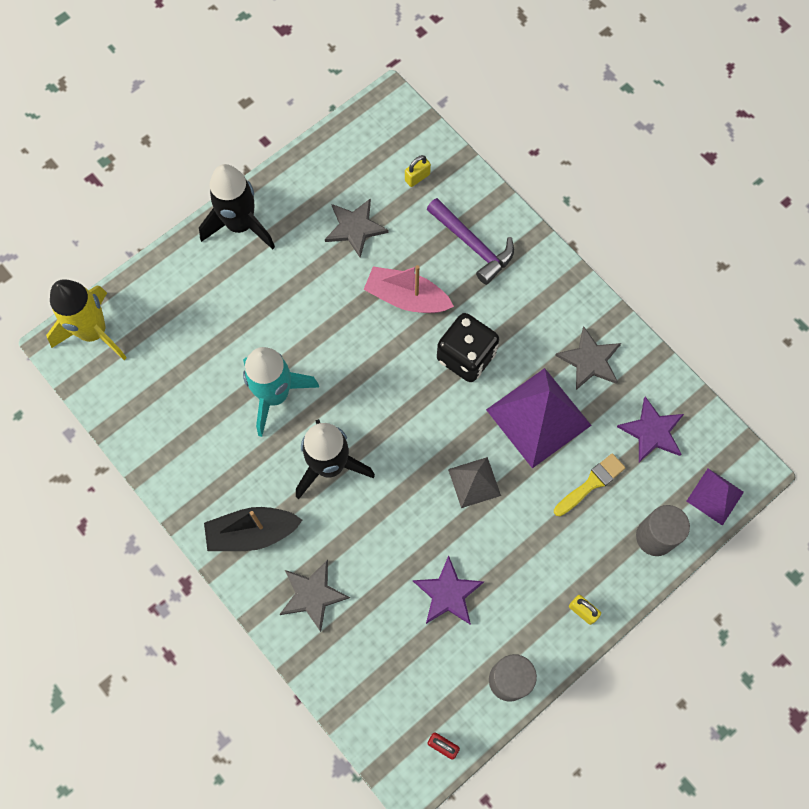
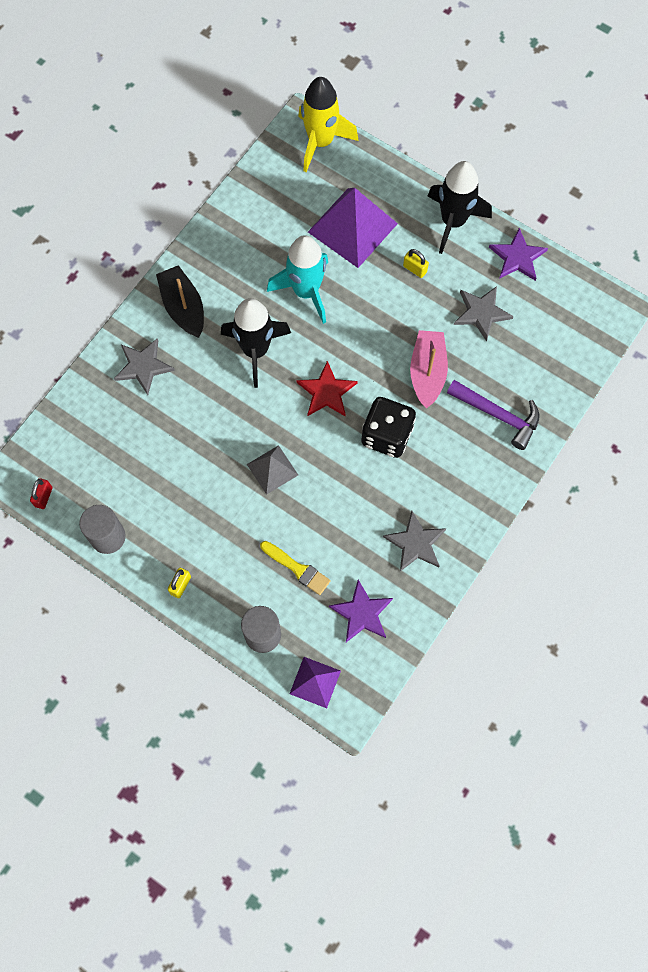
camera: 75 degrees right, 0 degrees up
yellow padlock [405,155,431,187] -> yellow padlock moved to [403,249,429,278]
purple star [413,555,484,625] -> purple star moved to [489,228,548,281]
purple hammer [427,198,514,285] -> purple hammer turned 90 degrees counterclockwise [447,380,540,450]
purple pyramid [486,368,592,468] -> purple pyramid moved to [308,188,398,268]
none -> red star [297,361,358,417]

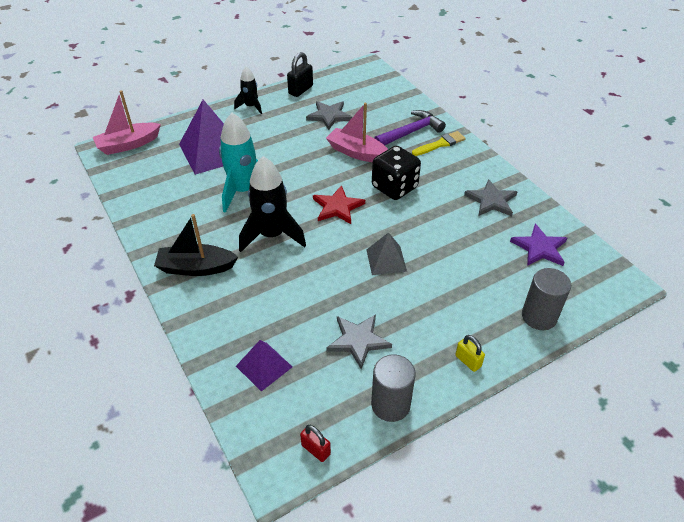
camera: 65 degrees left, 25 degrees down
grey star [114,338,175,395] -> grey star moved to [327,314,392,369]
yellow brush [260,541,331,595] -> yellow brush moved to [412,131,466,156]
purple pyramid [290,657,341,708] -> purple pyramid moved to [236,340,292,392]
yellow rocket [298,77,359,172] -> pink boat [93,90,161,155]
yellow padlock [403,249,429,278] -> none
black rocket [428,161,492,254] -> black rocket [234,66,262,114], size x0.57
purple star [489,228,548,281] -> black padlock [287,52,313,97]

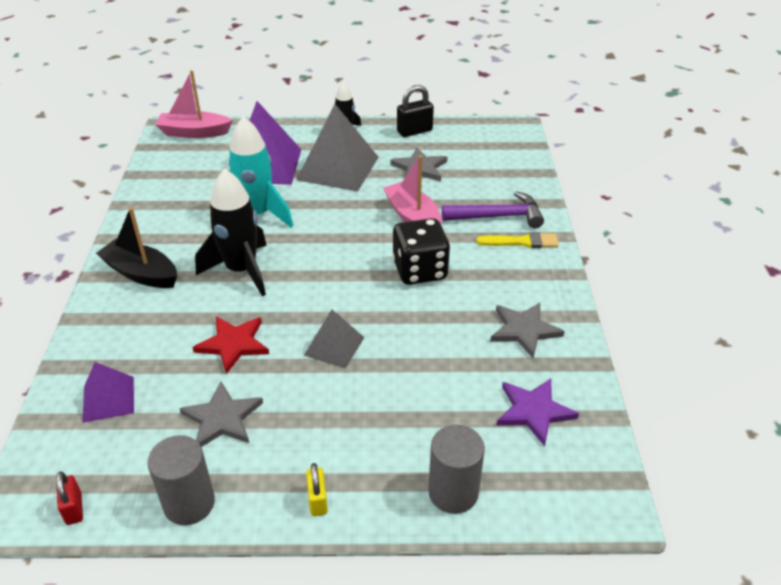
camera: 30 degrees right, 5 degrees down
red star [313,185,365,224] -> red star moved to [192,317,269,374]
none -> grey pyramid [297,104,378,191]

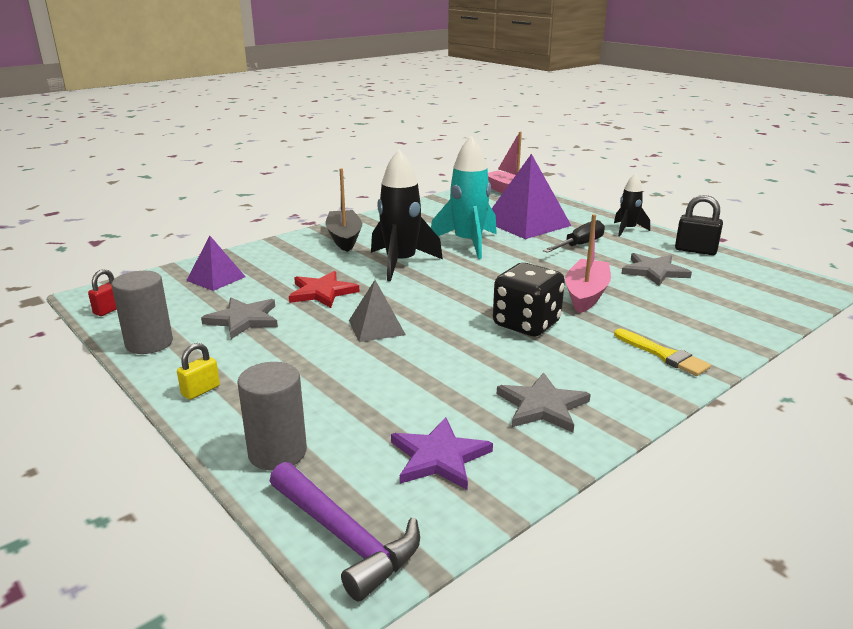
camera: 50 degrees right, 15 degrees down
grey pyramid [297,104,378,191] -> black screwdriver [543,220,605,253]
purple hammer [442,191,544,228] -> purple hammer moved to [270,462,420,601]

